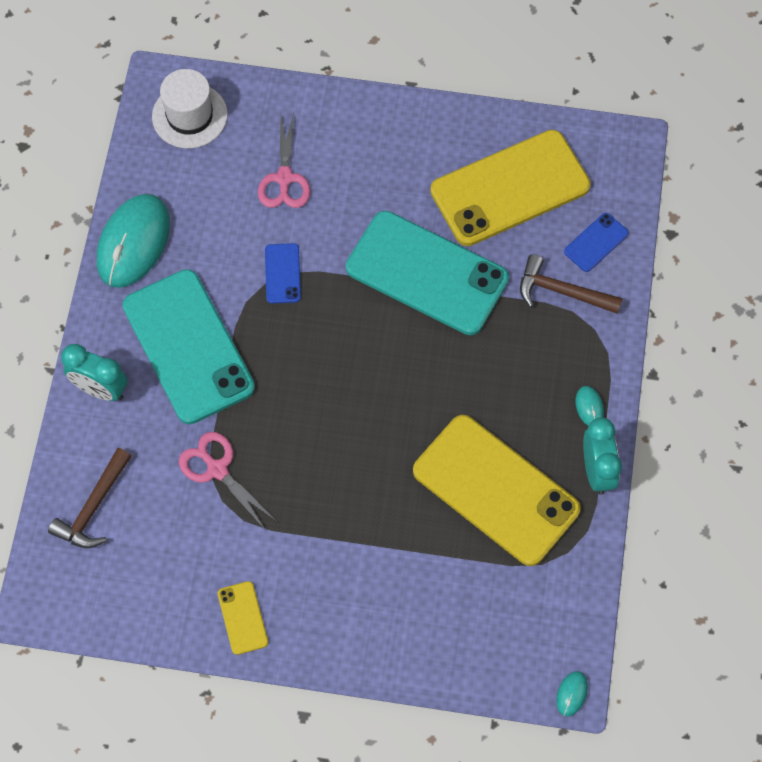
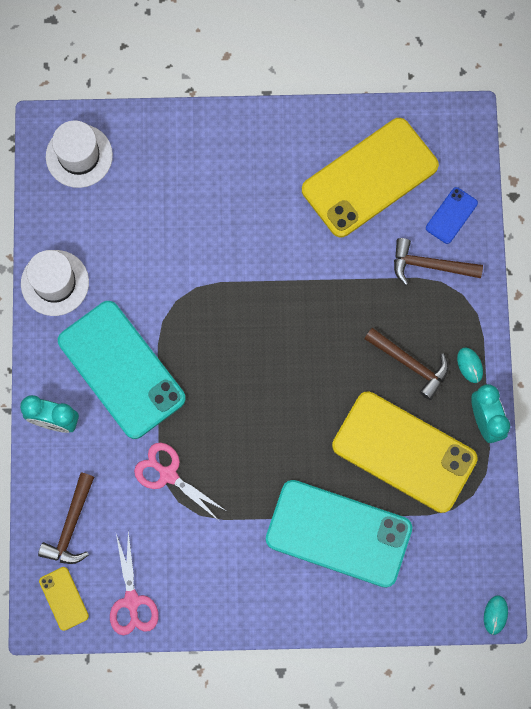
camera: 10 degrees left, 10 degrees up
turquoise mouse [97,194,170,288] -> white hat [21,250,89,316]
yellow phone [218,581,268,655] -> yellow phone moved to [39,567,89,631]
pink scissors [258,112,311,208] -> pink scissors moved to [110,531,159,635]
blue phone [265,243,301,304] -> none
turquoise phone [346,211,509,335] -> turquoise phone moved to [266,480,412,588]
none -> brown hammer [364,328,449,400]

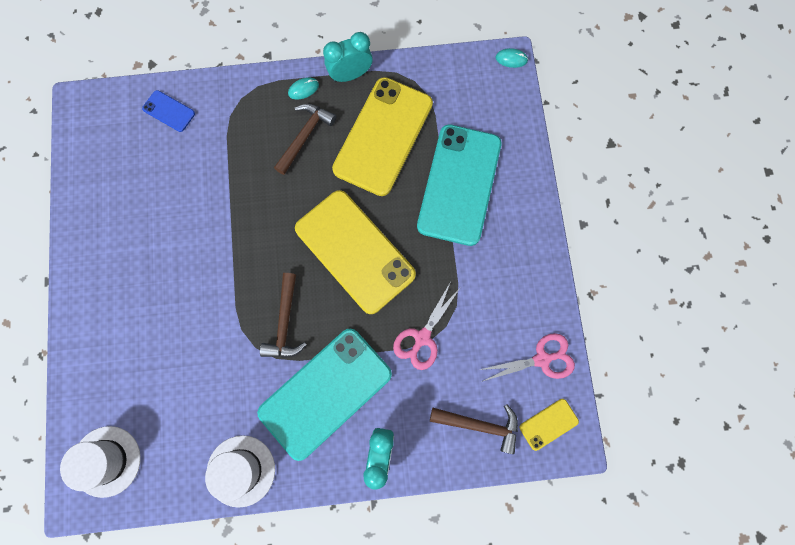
camera: 95 degrees left, 0 degrees up
yellow phone [302,118,439,237] -> yellow phone moved to [295,190,416,314]
brown hammer [394,238,483,285] -> brown hammer moved to [260,273,307,358]

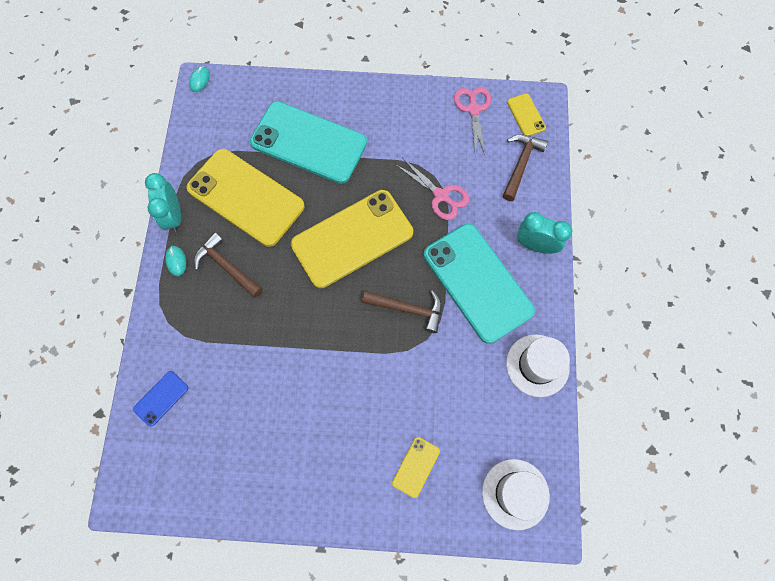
camera: 80 degrees left, 5 degrees down
none -> yellow phone [392,437,440,498]

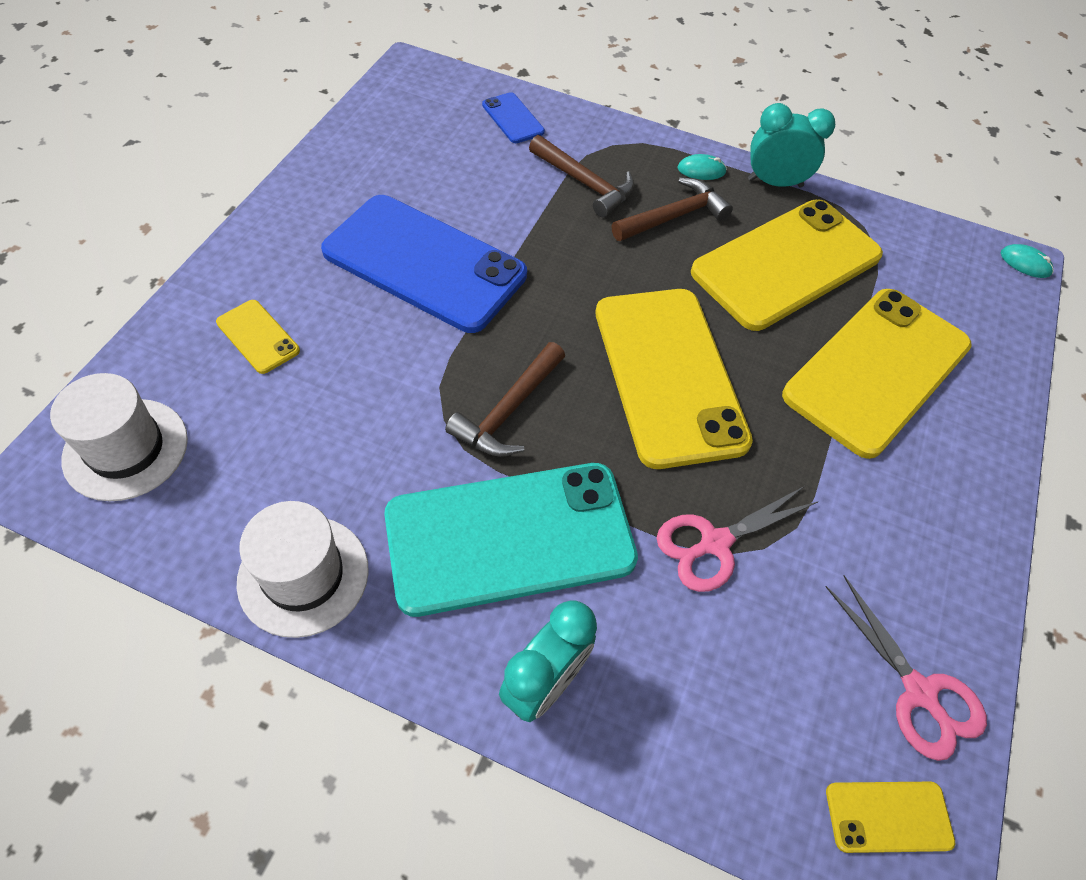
camera: 105 degrees right, 15 degrees down
turquoise phone [250,101,367,184] -> yellow phone [782,289,972,459]
pink scissors [454,87,491,157] -> pink scissors turned 45 degrees clockwise [826,575,987,761]
brown hammer [503,134,548,201] -> brown hammer moved to [529,135,634,217]
none -> blue phone [321,195,527,333]

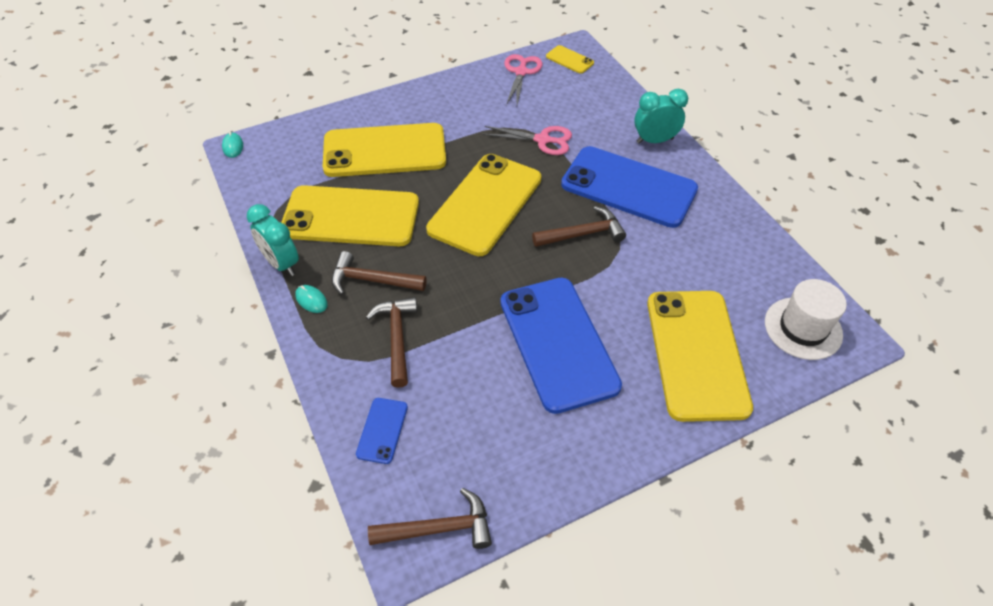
camera: 135 degrees left, 5 degrees down
yellow phone [216,300,300,374] -> yellow phone [647,291,753,422], size x2.35
white hat [237,501,369,638] -> none
turquoise phone [384,463,638,617] -> blue phone [561,146,698,228]
none -> brown hammer [368,488,492,549]

